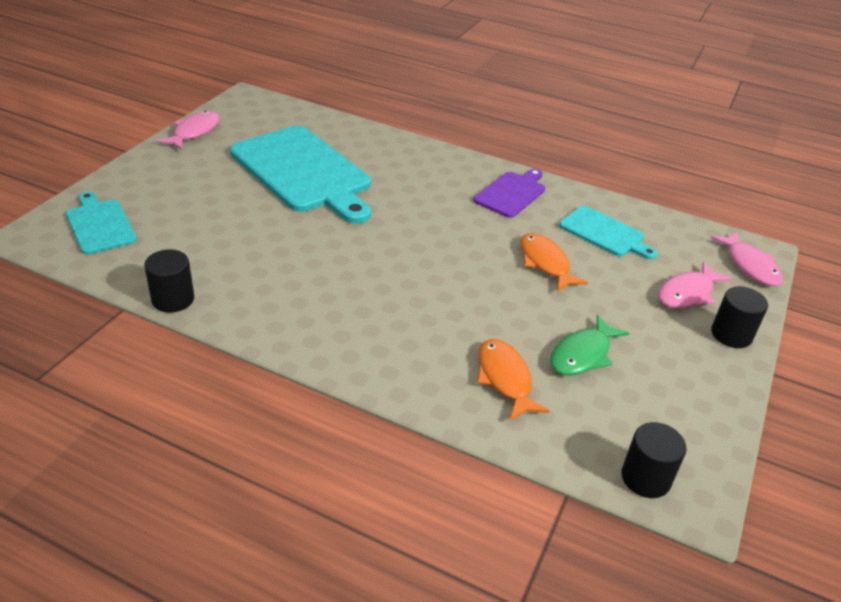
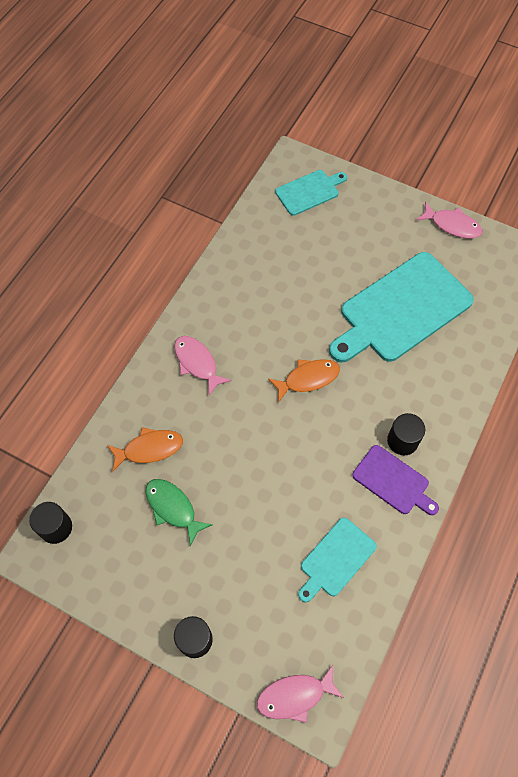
camera: 95 degrees right, 25 degrees up
black cylinder [144,250,194,313] -> black cylinder moved to [387,413,425,455]
orange fish [521,233,588,292] -> orange fish moved to [268,359,340,402]
pink fish [658,262,732,308] -> pink fish moved to [174,336,232,396]

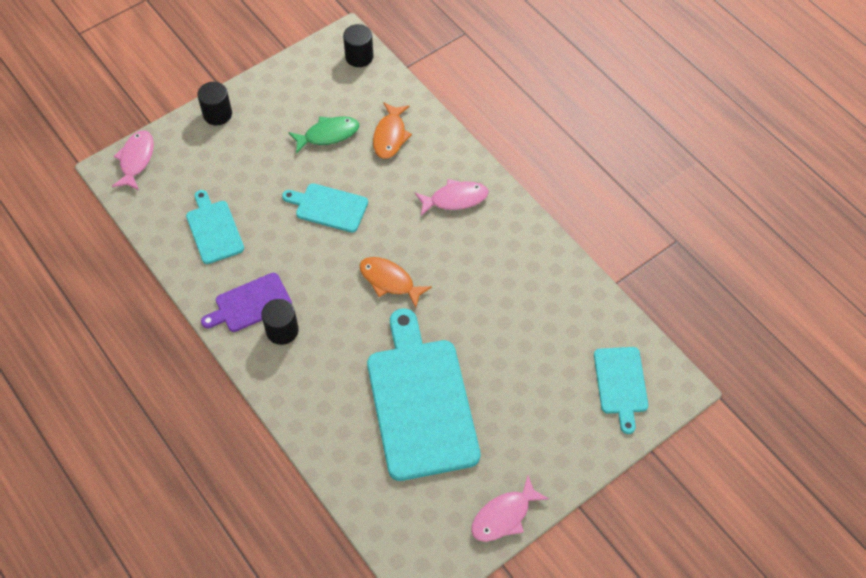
camera: 115 degrees right, 5 degrees down
orange fish [268,359,340,402] -> orange fish turned 120 degrees clockwise [359,257,432,308]
none -> turquoise cutting board [282,183,368,233]

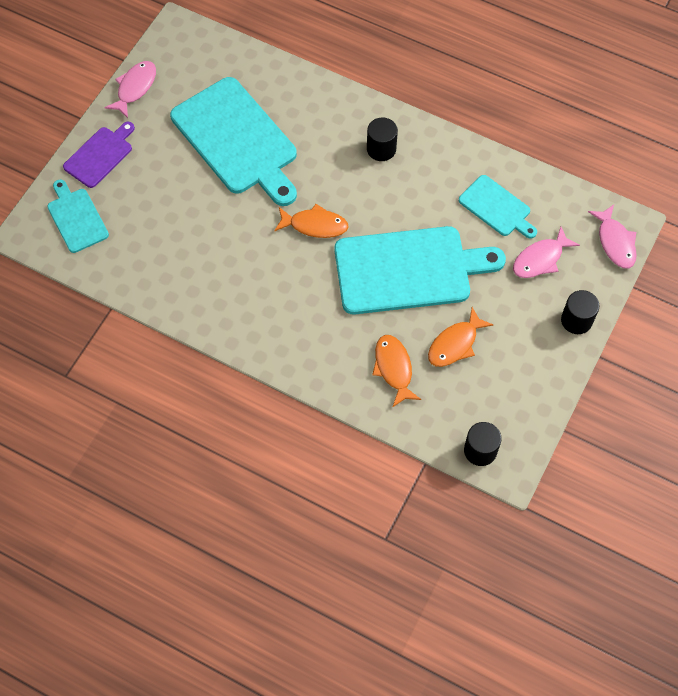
camera: 155 degrees right, 5 degrees up
purple cutting board [201,273,292,332] -> purple cutting board moved to [63,122,135,188]
turquoise cutting board [282,183,368,233] -> turquoise cutting board [334,226,506,315], size x1.95
green fish [288,116,359,154] -> orange fish [428,307,493,367]
pink fish [415,179,489,216] -> pink fish moved to [513,227,580,278]

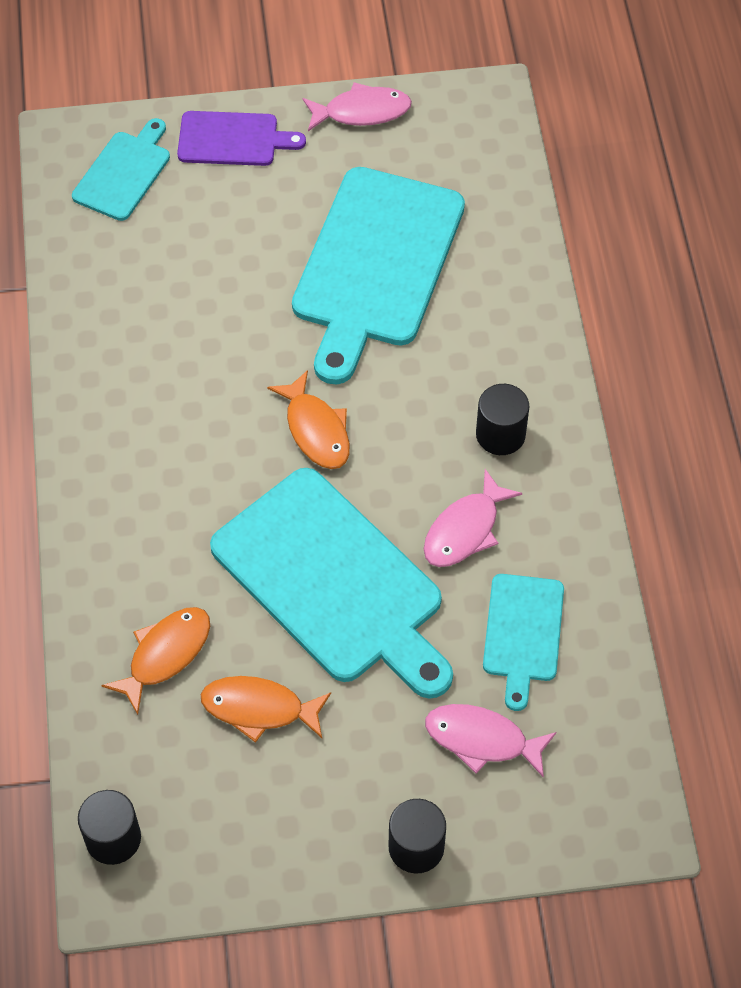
camera: 55 degrees right, 5 degrees down
pink fish [588,205,637,268] -> pink fish moved to [424,469,522,567]

